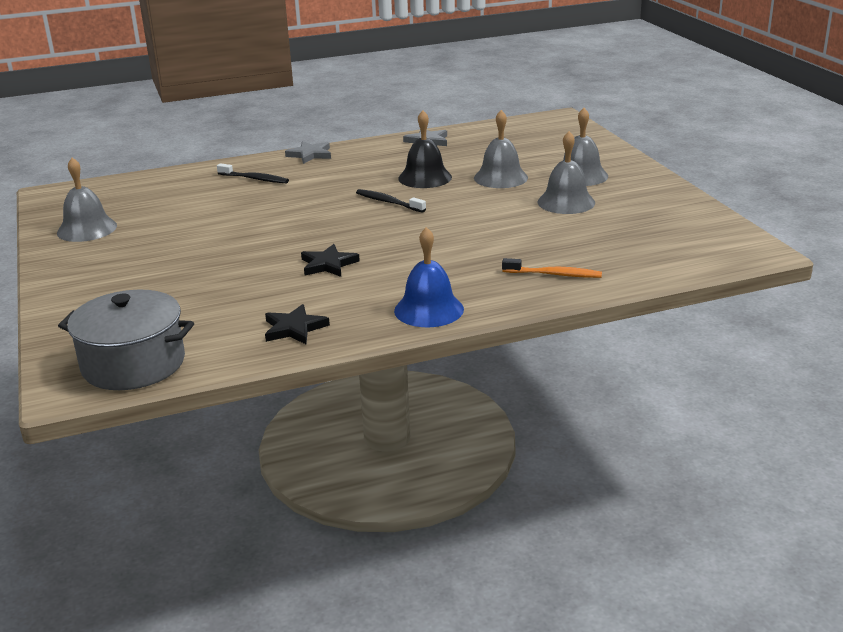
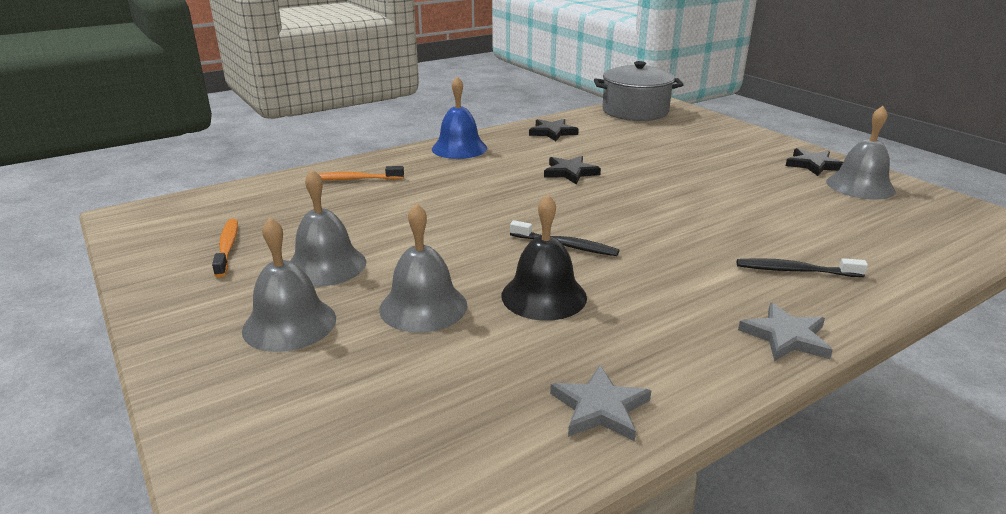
camera: 165 degrees right, 0 degrees up
none -> orange toothbrush [212,219,238,277]
none -> black star [786,148,843,176]

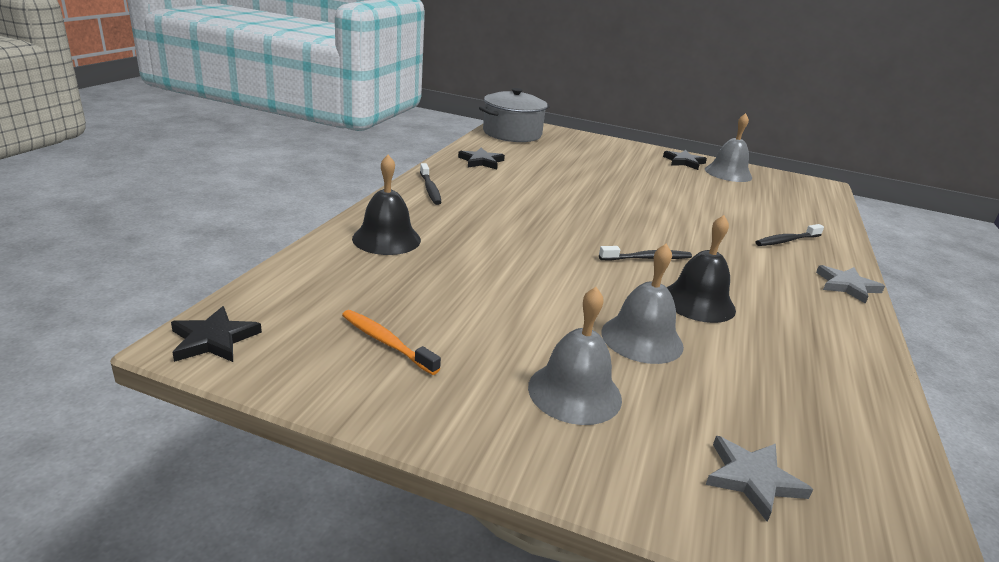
camera: 40 degrees left, 0 degrees up
grey bell [290,169,366,287] -> none
orange toothbrush [318,166,404,180] -> black bell [352,155,421,255]
blue bell [432,76,487,159] -> black toothbrush [420,163,442,205]
black star [544,156,601,184] -> black star moved to [171,306,262,362]
grey star [550,365,651,442] -> grey star moved to [705,436,813,522]

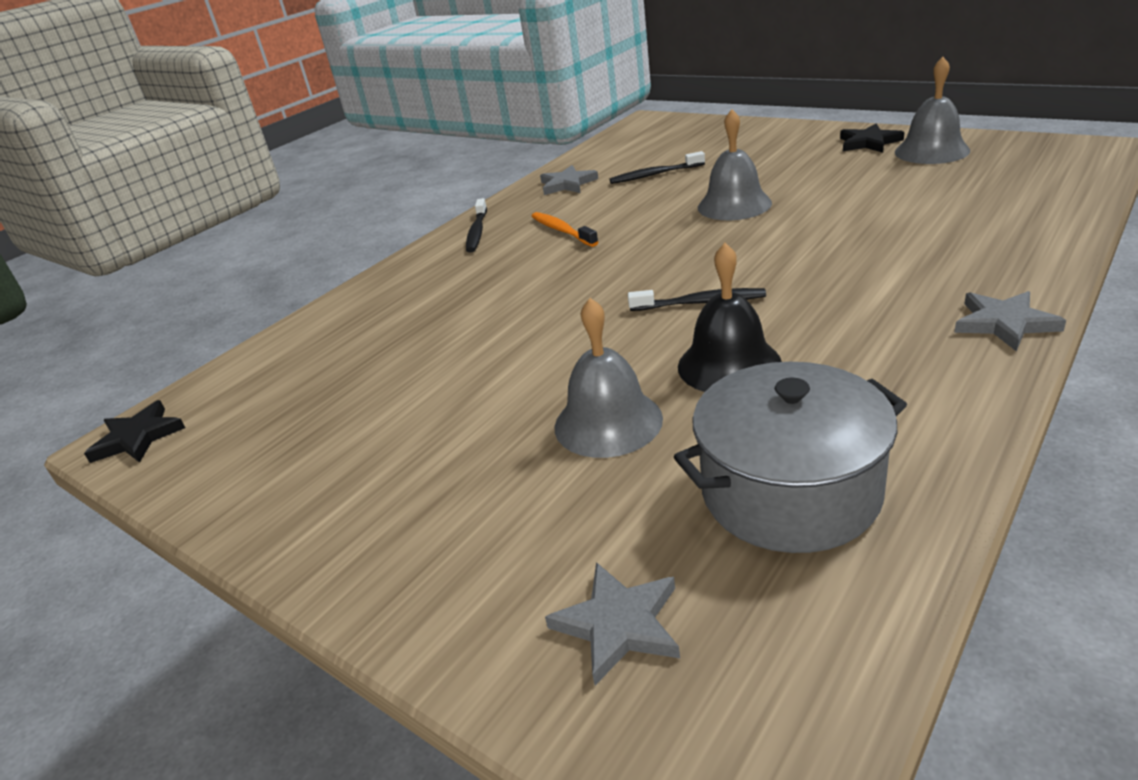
camera: 25 degrees right, 5 degrees up
orange toothbrush [342,310,441,375] -> orange toothbrush moved to [531,212,598,247]
black bell [352,155,421,255] -> none
black star [458,148,505,170] -> grey star [540,165,598,195]
grey pot [479,88,550,142] -> grey pot moved to [674,362,907,553]
grey bell [528,287,622,425] -> grey bell moved to [698,109,772,220]
black toothbrush [755,224,824,246] -> black toothbrush moved to [610,151,705,184]

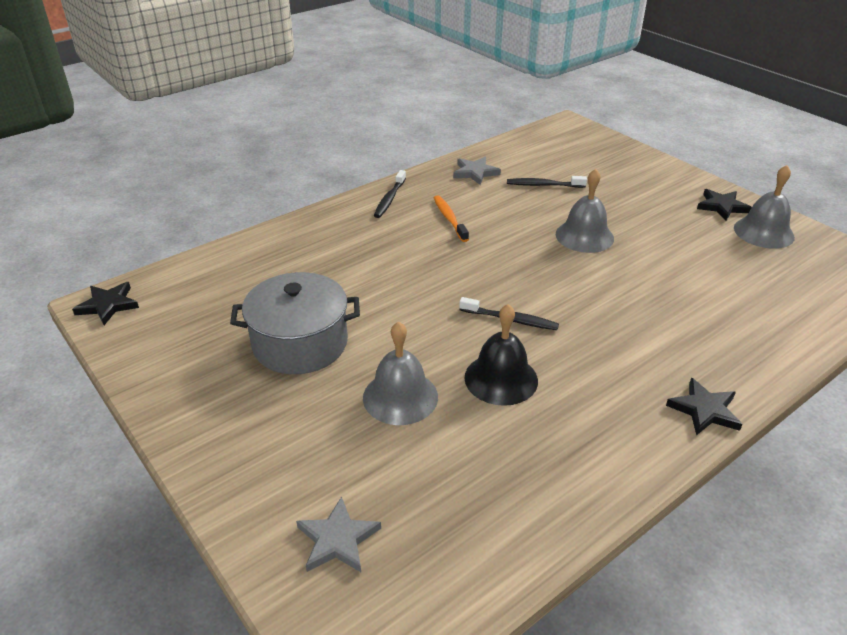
camera: 10 degrees right, 5 degrees up
grey pot [674,362,907,553] -> grey pot moved to [230,272,360,374]
grey star [954,291,1066,351] -> black star [666,378,742,436]

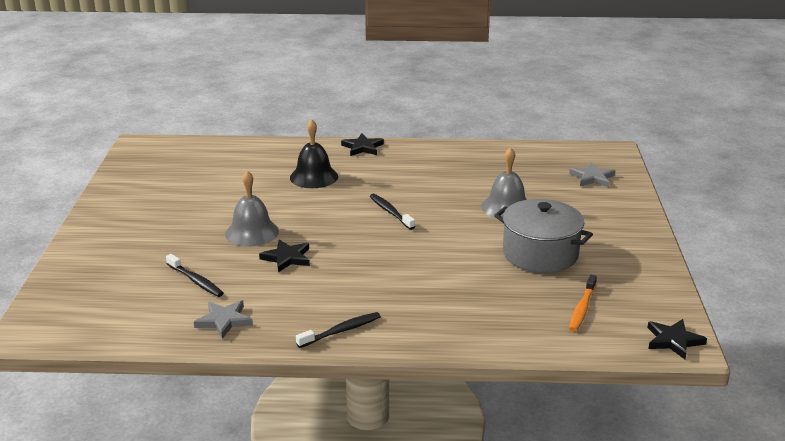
camera: 140 degrees left, 10 degrees down
orange toothbrush [434,195,469,242] -> orange toothbrush moved to [569,275,597,332]
black bell [464,304,538,406] -> black bell moved to [290,119,338,188]
black star [697,189,752,221] -> black star moved to [259,239,310,273]
grey bell [734,165,795,249] -> none

